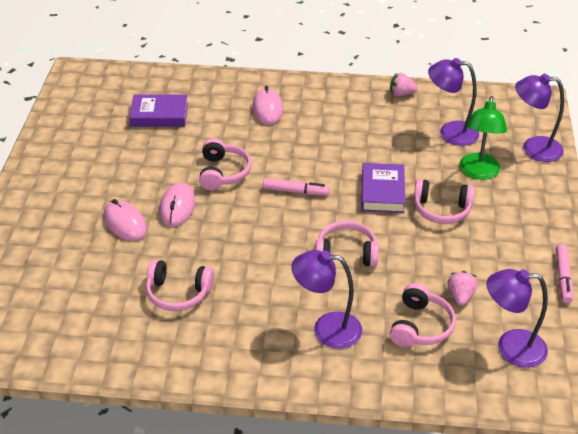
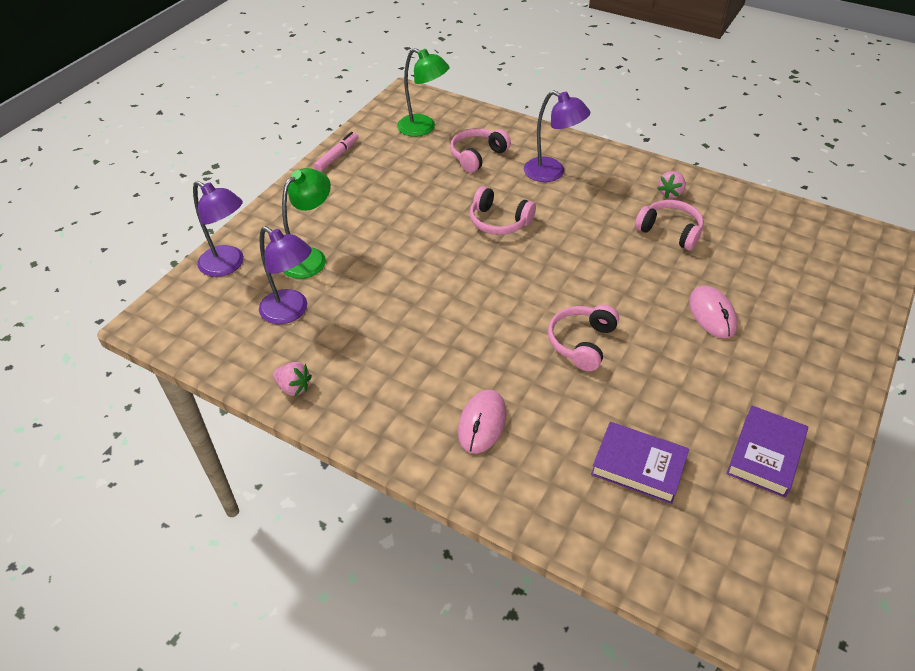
camera: 155 degrees left, 5 degrees up
pink mouse [159,183,196,227] -> none
pink marker [263,178,330,196] -> none
purple book [361,163,405,213] -> purple book moved to [726,405,808,498]
pink headphones [413,179,475,224] -> none
pink strawberry [448,271,478,306] -> pink strawberry moved to [657,171,686,199]
purple lamp [487,269,548,368] -> green lamp [397,48,450,137]

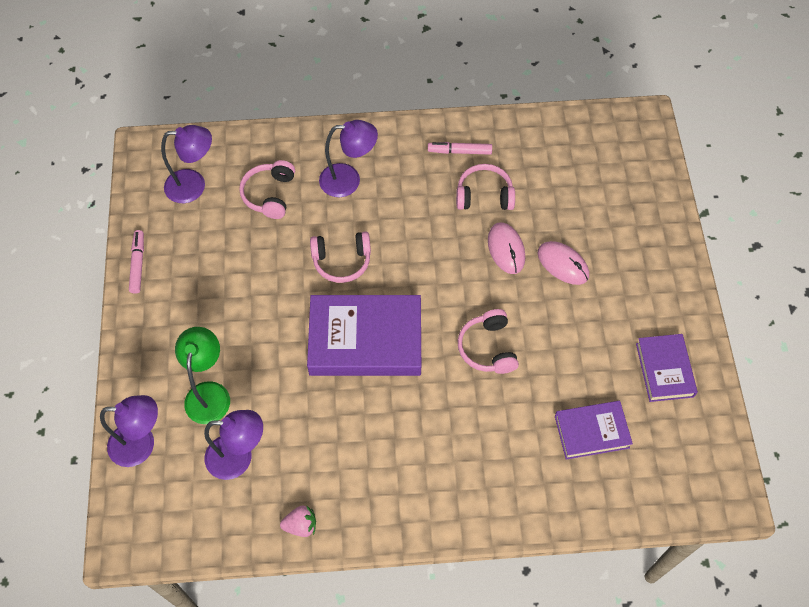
camera: 35 degrees left, 15 degrees up
green lamp [397,48,450,137] -> purple lamp [161,125,212,203]
pink mouse [458,390,507,454] -> pink mouse moved to [488,223,525,274]
pink strawberry [657,171,686,199] -> pink marker [428,142,492,155]
none -> purple book [307,295,421,376]

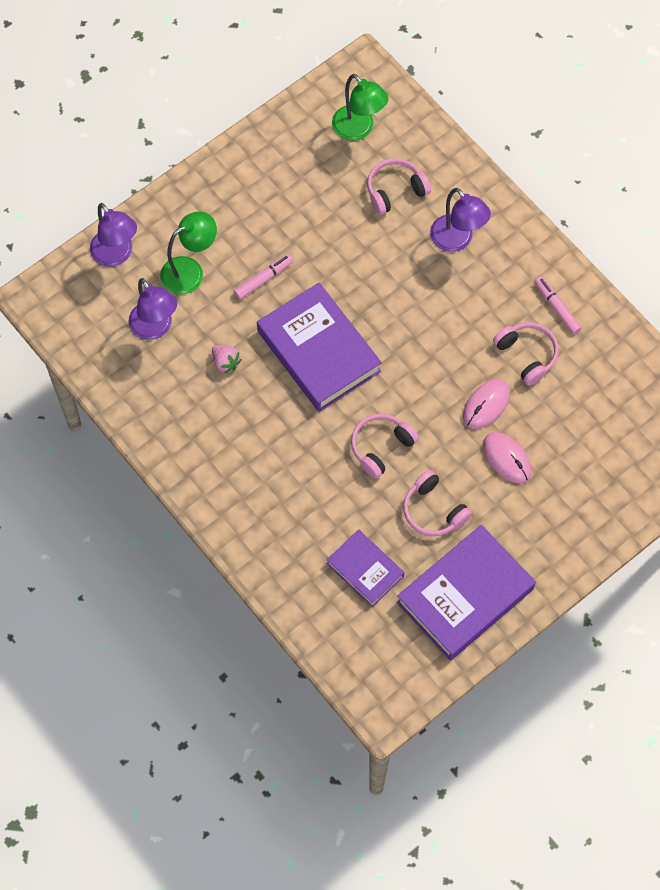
camera: 55 degrees right, 5 degrees up
pink marker [129,230,144,294] -> pink marker moved to [234,254,293,299]
purple lamp [161,125,212,203] -> green lamp [332,74,388,141]
pink strawberry [280,505,316,537] -> pink strawberry moved to [212,345,242,374]
pink headphones [310,232,371,283] -> pink headphones moved to [403,470,472,536]
pink mouse [538,241,589,285] -> pink mouse turned 45 degrees counterclockwise [483,432,531,483]
purple book [636,334,698,402] -> purple book [397,525,536,661], size x1.75

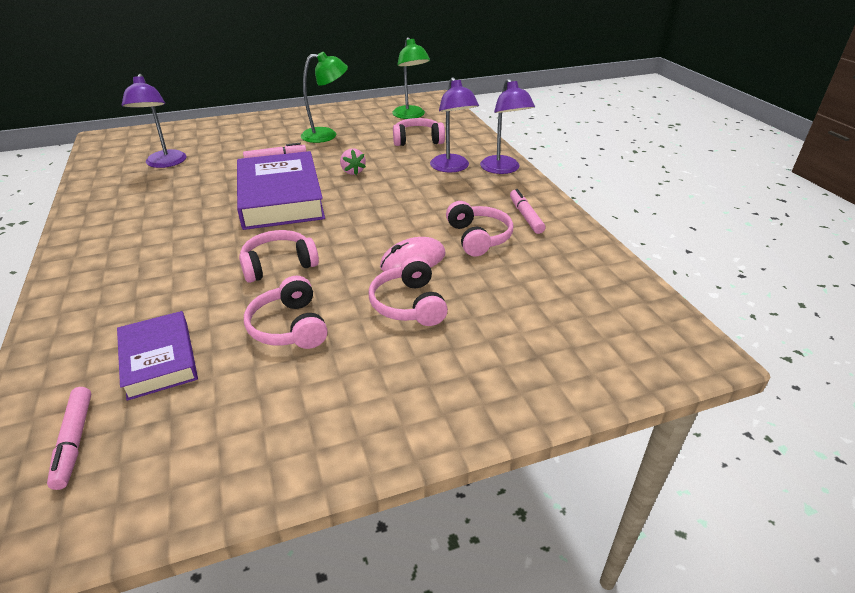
camera: 20 degrees right, 30 degrees down
purple lamp [90,203,137,267] -> purple lamp moved to [480,78,535,174]
green lamp [160,211,217,295] -> green lamp moved to [301,52,348,143]
pink strawberry [212,345,242,374] -> pink strawberry moved to [340,148,366,175]
purple book [397,525,536,661] -> none
pink mouse [483,432,531,483] -> pink headphones [369,256,448,326]
none -> pink marker [47,387,92,490]

